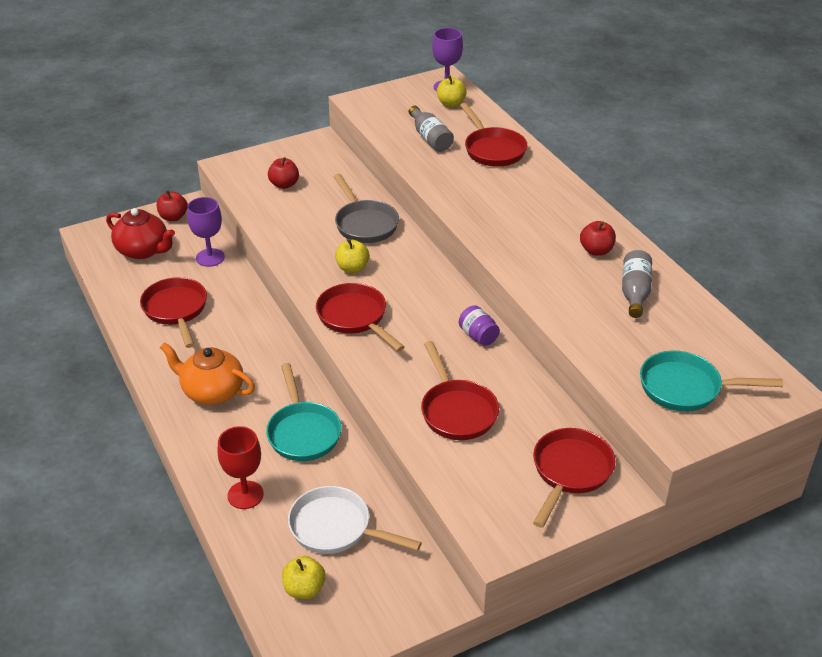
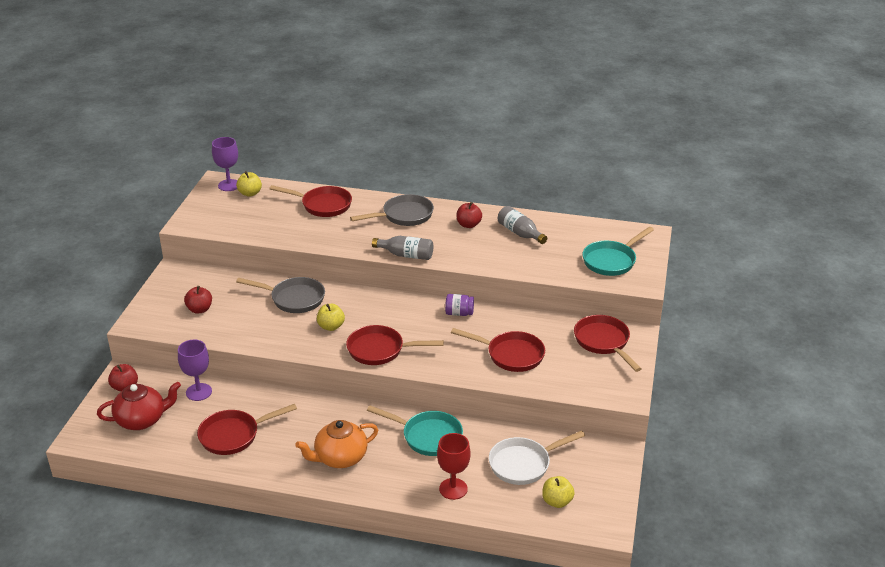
camera: 50 degrees left, 5 degrees down
red pan [140,277,207,348] -> red pan turned 45 degrees counterclockwise [197,404,297,455]
grey bottle [409,106,454,152] -> grey bottle moved to [372,236,433,260]
none -> grey pan [350,194,434,226]

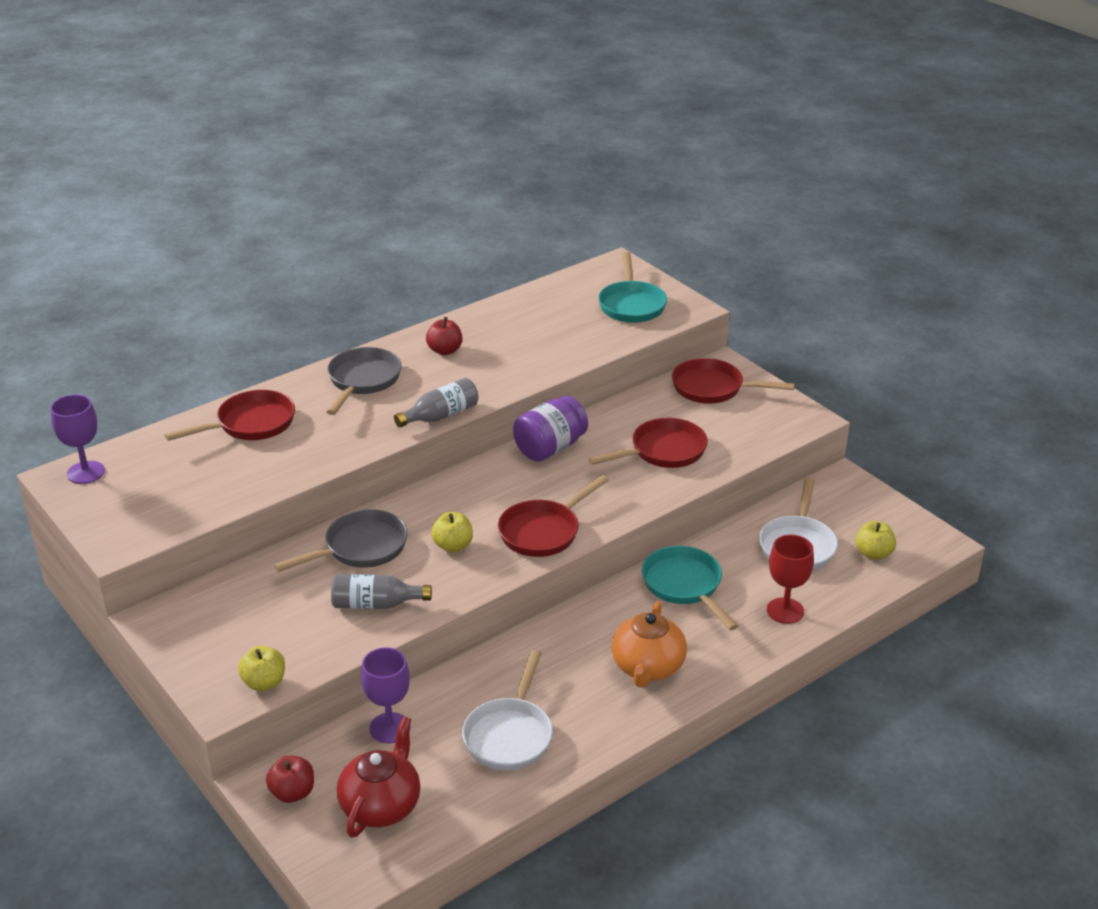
camera: 50 degrees left, 0 degrees up
red apple [184,286,212,314] -> none
red pan [197,404,297,455] -> white pan [462,650,553,771]
yellow apple [236,171,262,197] -> yellow apple moved to [238,646,285,691]
turquoise pan [367,406,463,456] -> turquoise pan turned 90 degrees counterclockwise [642,546,738,630]
purple jar [445,294,474,316] -> purple jar [513,396,588,461], size x1.69
grey bottle [498,206,547,244] -> grey bottle moved to [331,574,432,609]

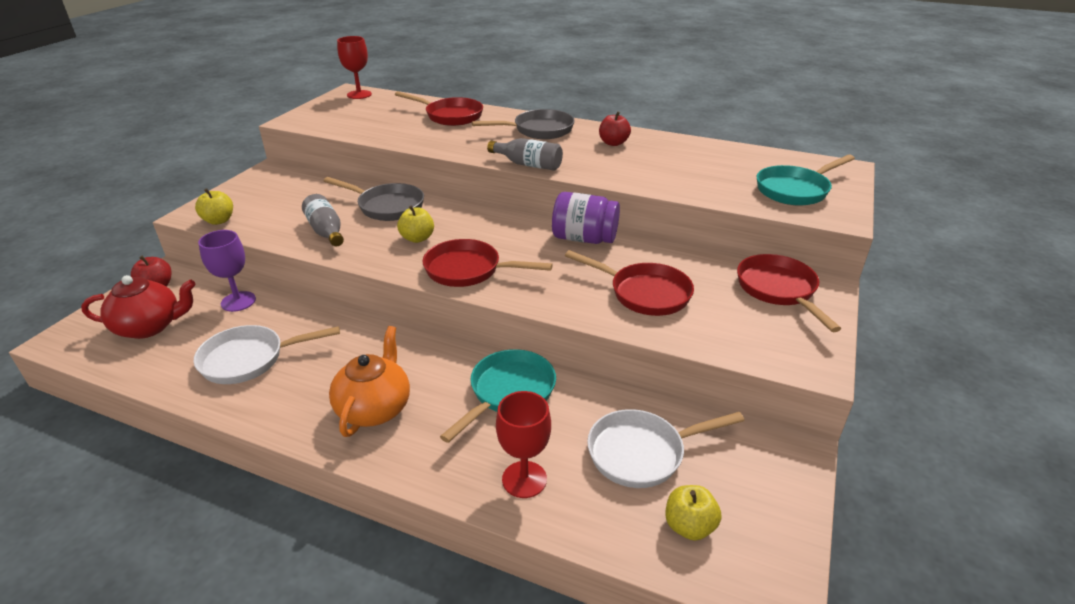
camera: 60 degrees right, 0 degrees up
purple goblet [51,395,105,484] -> red goblet [337,36,372,99]
orange teapot [612,601,687,688] -> orange teapot turned 120 degrees clockwise [329,326,410,437]

